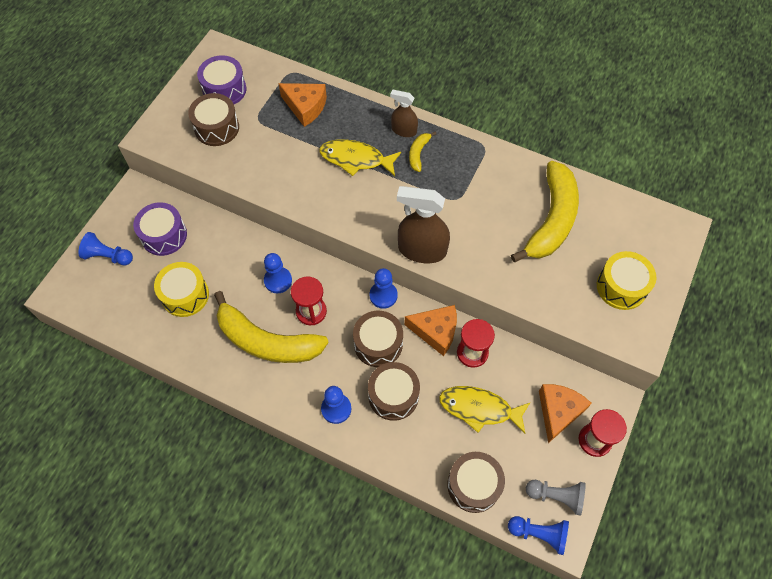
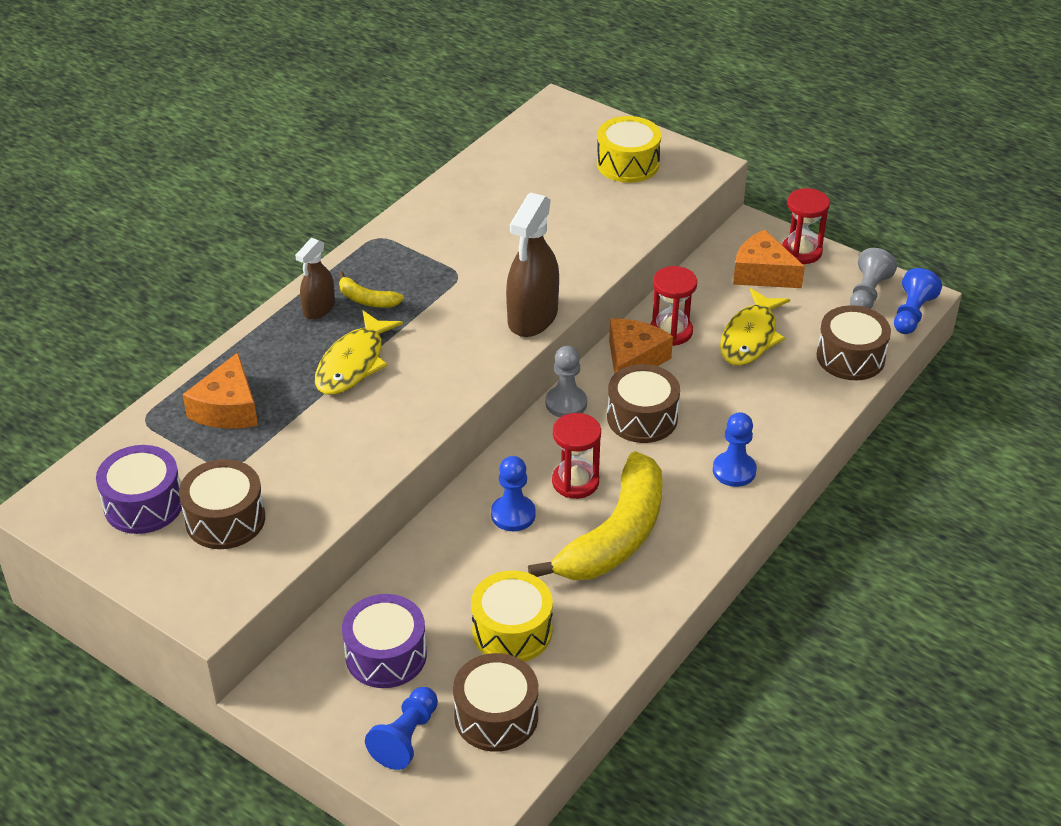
camera: 80 degrees left, 20 degrees down
orange cheese [278,83,327,127] -> orange cheese turned 150 degrees clockwise [182,352,258,429]
brown drum [368,362,420,421] -> brown drum moved to [453,653,538,752]
blue pawn [370,268,398,309] -> grey pawn [546,346,587,417]
yellow banana [511,161,579,262] -> none

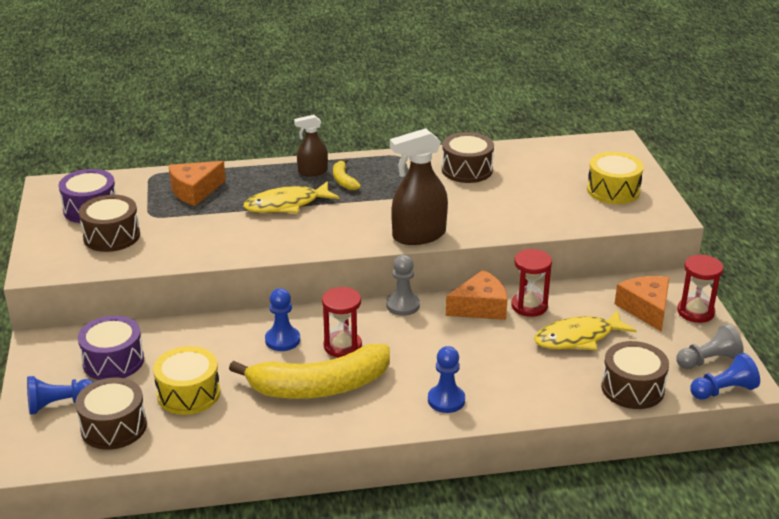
camera: 45 degrees right, 10 degrees down
brown drum [607,364,680,443] -> brown drum moved to [442,132,494,183]

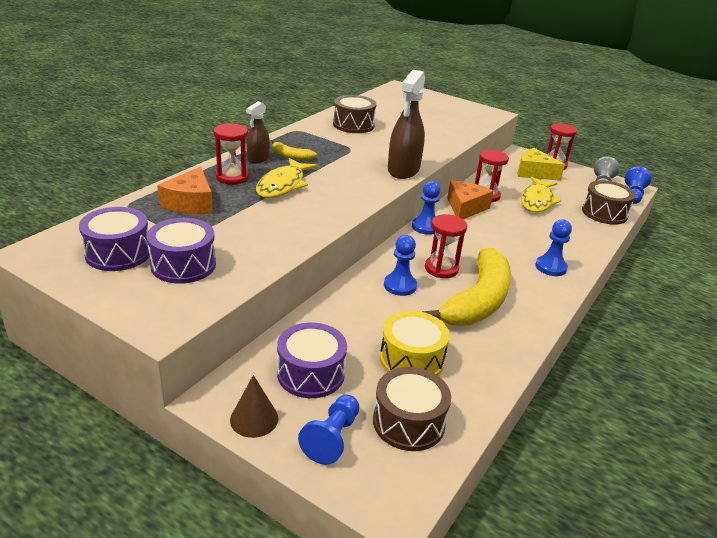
camera: 50 degrees left, 0 degrees up
brown drum [79,195,140,252] -> purple drum [147,218,216,284]
grey pawn [386,255,420,316] -> blue pawn [412,181,440,235]
yellow drum [587,152,644,204] -> none
orange cheese [615,276,670,332] -> yellow cheese [517,148,565,181]
none -> red hourglass [214,123,249,185]
none -> brown cone [230,375,278,438]

